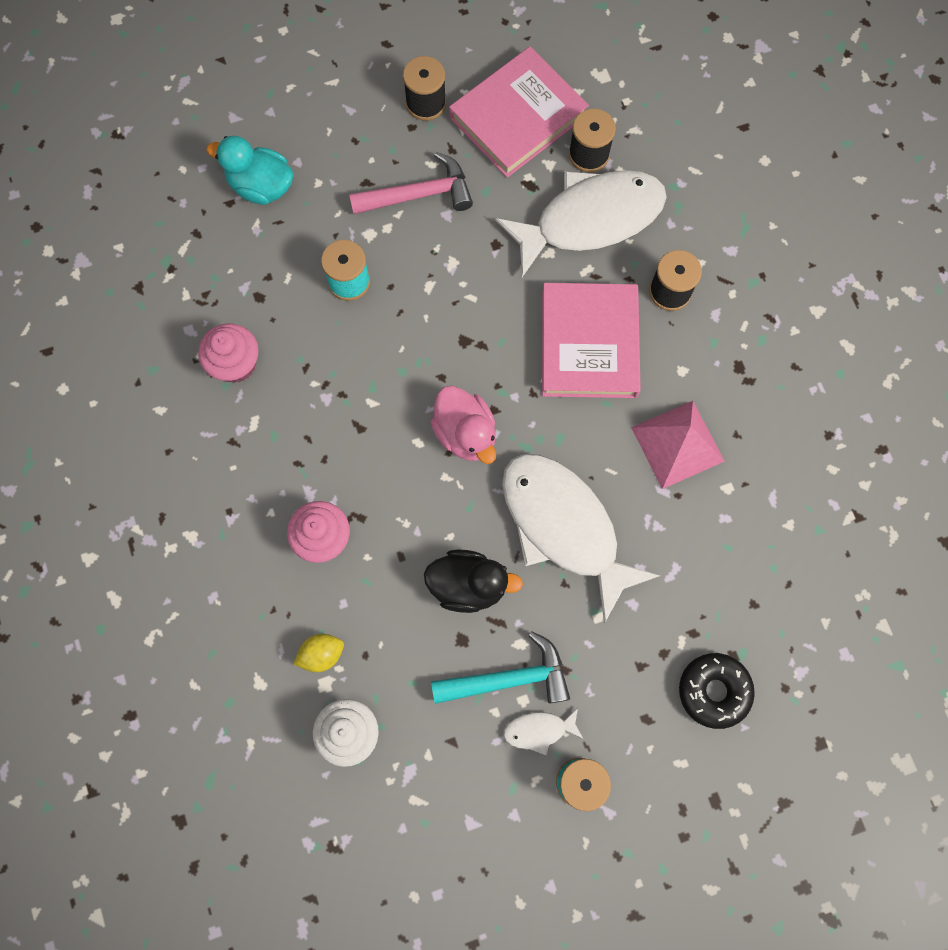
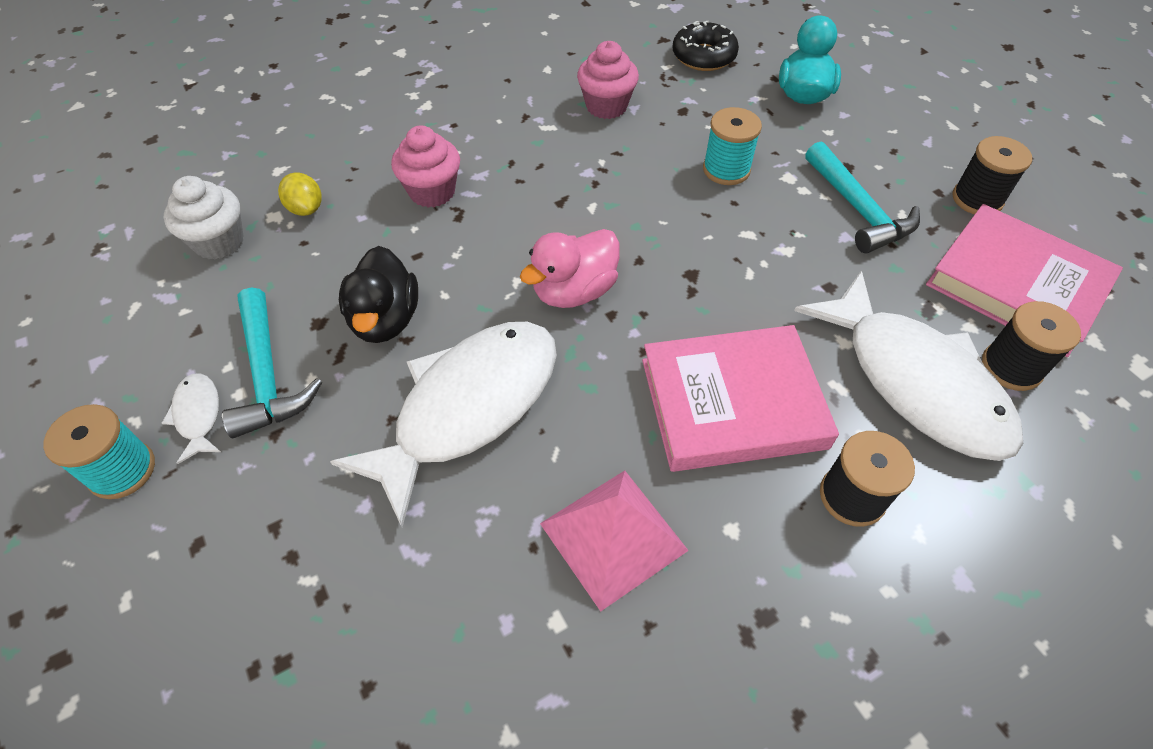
camera: 80 degrees right, 20 degrees down
pink hammer [349,152,473,214] -> turquoise hammer [805,142,920,254]
black donut [679,653,755,729] -> black donut moved to [672,20,739,71]

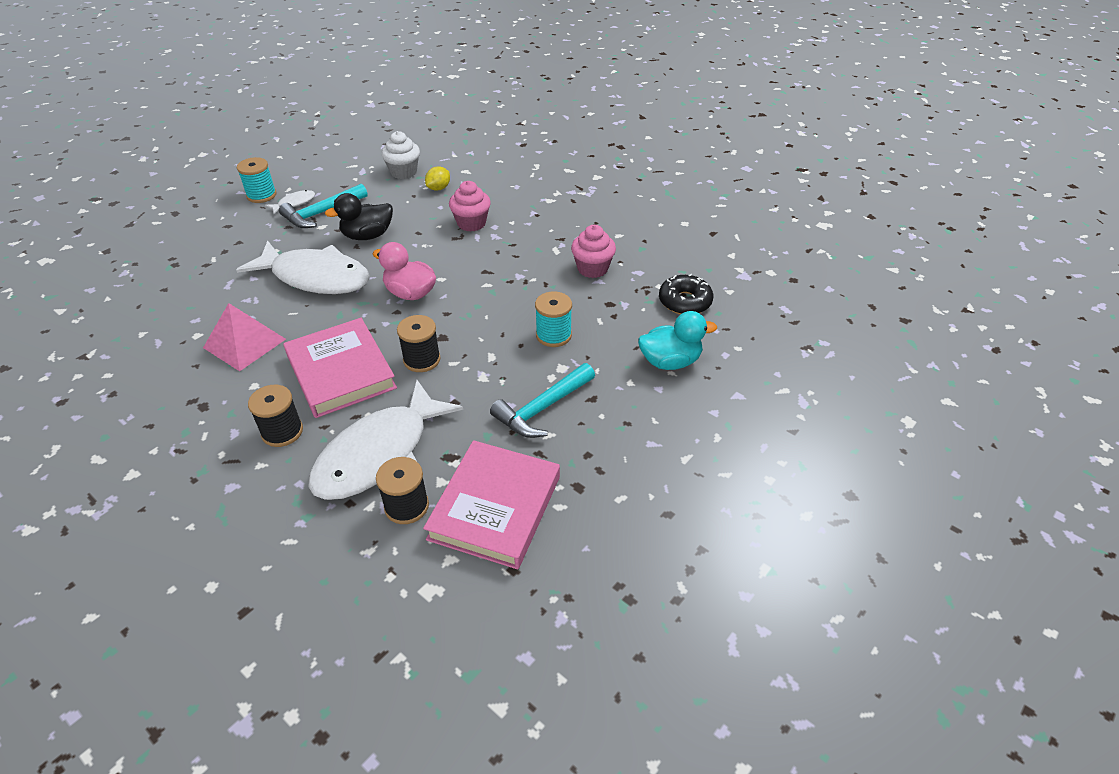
camera: 70 degrees right, 10 degrees down
black spool [952,136,1032,214] -> black spool moved to [397,315,441,372]

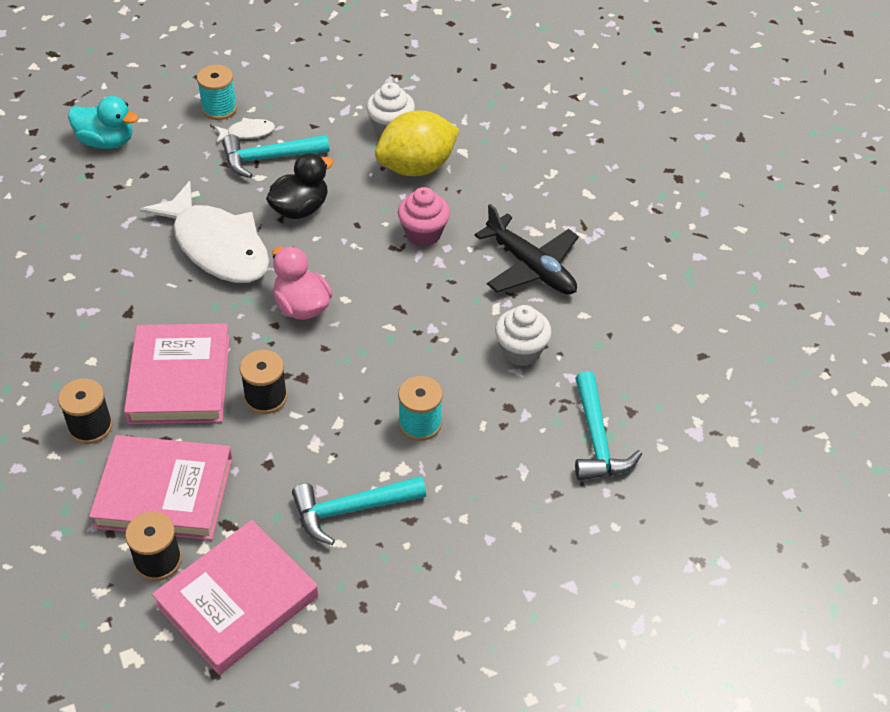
camera: 25 degrees right, 5 degrees up
pink pyramid [203,303,286,371] -> none
white fish [309,380,463,500] -> pink book [89,435,233,540]
black duck [325,193,393,240] -> black duck turned 135 degrees clockwise [266,153,334,219]
yellow lemon [425,166,450,191] -> yellow lemon [375,110,460,176], size x2.20
pink cupcake [571,225,616,278] -> white cupcake [495,305,552,366]
turquoise duck [638,311,717,370] -> turquoise duck moved to [68,96,139,149]
black donut [659,274,713,314] -> turquoise hammer [575,371,642,480]
none -> black plane [475,204,579,295]

